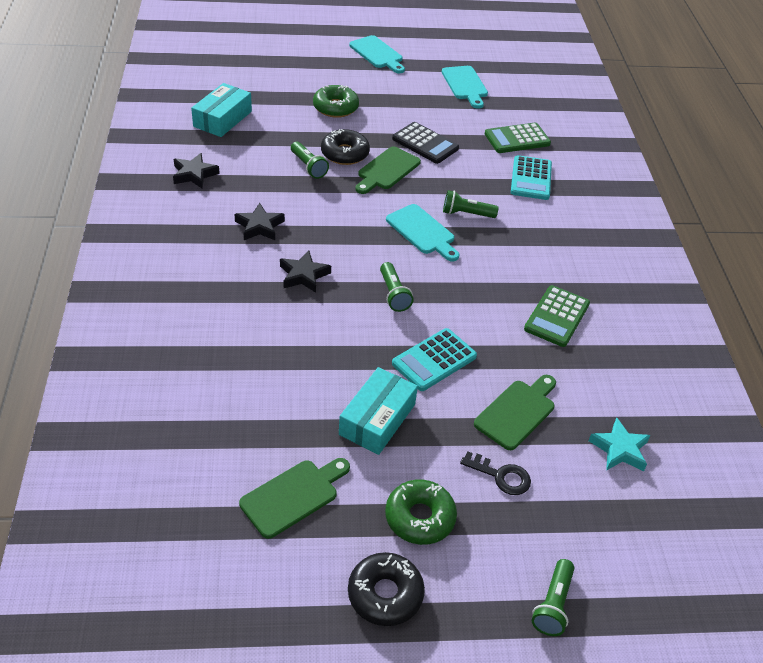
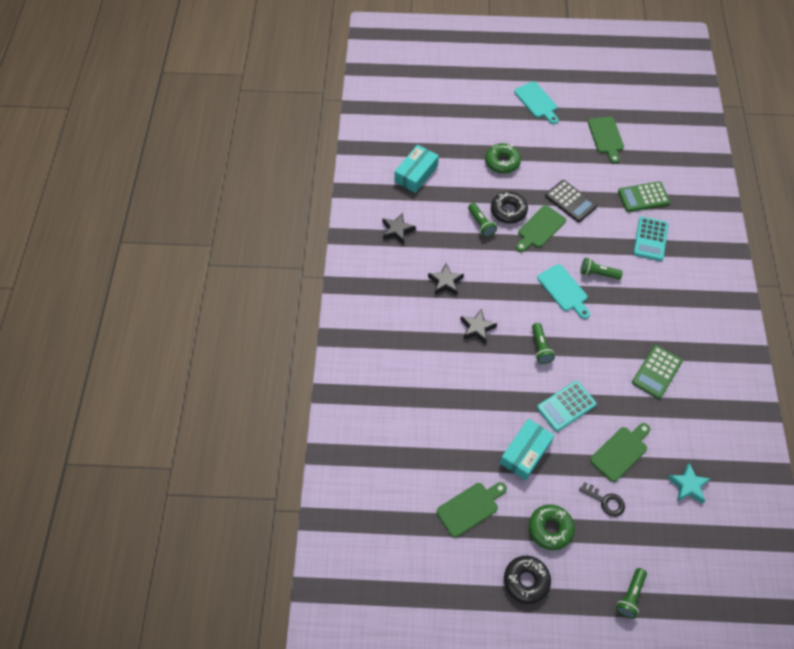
camera: 10 degrees right, 15 degrees up
turquoise cutting board [442,66,488,109] -> green cutting board [588,117,624,164]

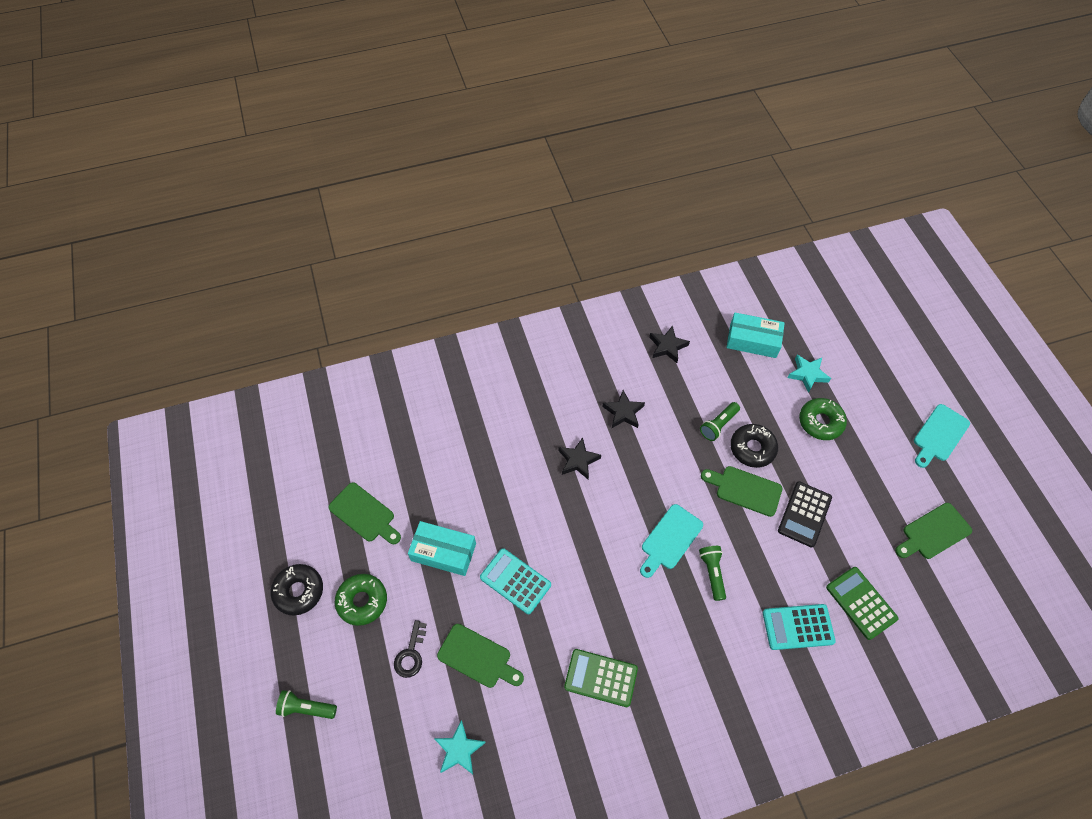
camera: 70 degrees right, 0 degrees up
green flashlight [532,323,555,364] -> none
none -> turquoise star [788,355,831,393]

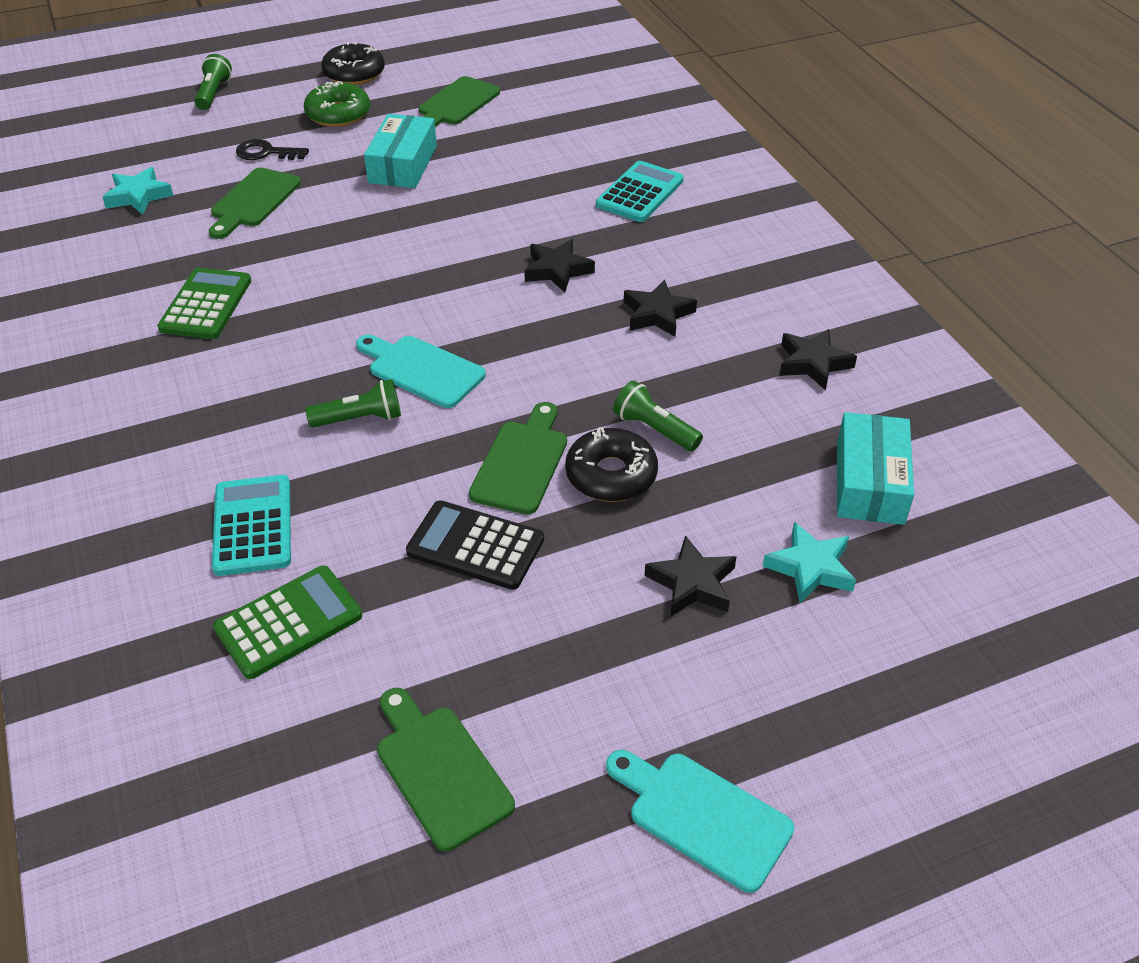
camera: 85 degrees right, 15 degrees down
turquoise calculator [480,548,551,614] -> turquoise calculator moved to [596,161,684,222]
green donut [799,398,847,440] -> black star [644,535,736,616]

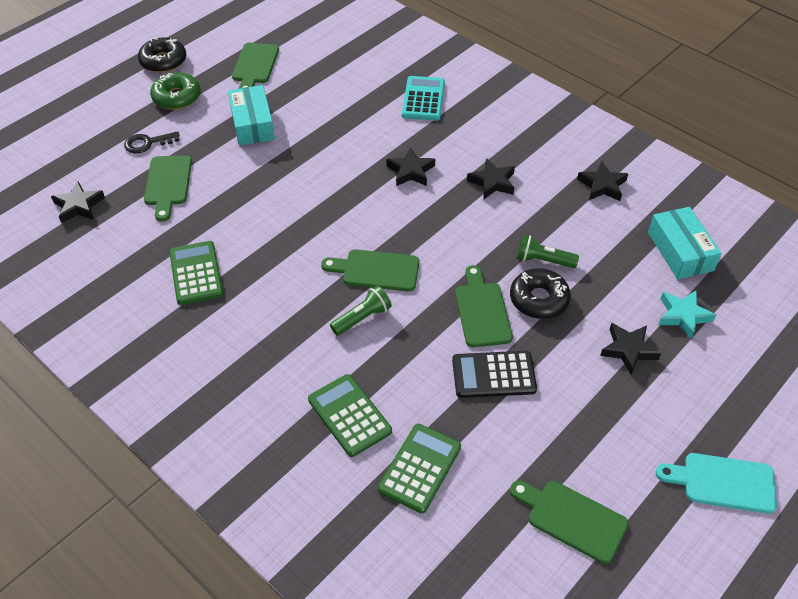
camera: 25 degrees left, 5 degrees up
turquoise star [102,167,174,215] -> black star [51,181,105,223]
green flashlight [194,54,232,110] -> none
turquoise calculator [212,475,291,576] -> green calculator [308,374,392,457]
turquoise cutting board [356,335,486,408] -> green cutting board [321,249,419,292]

